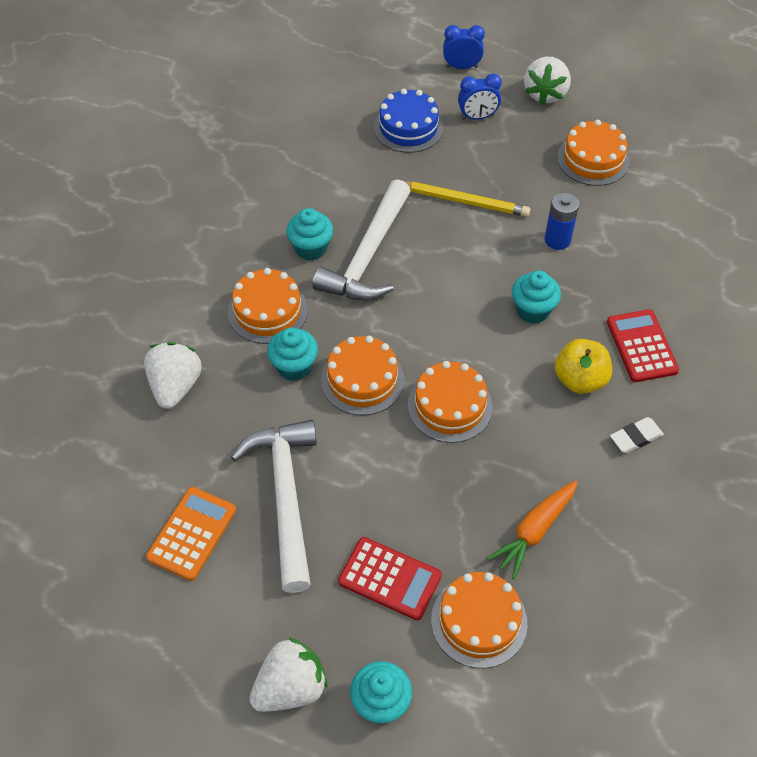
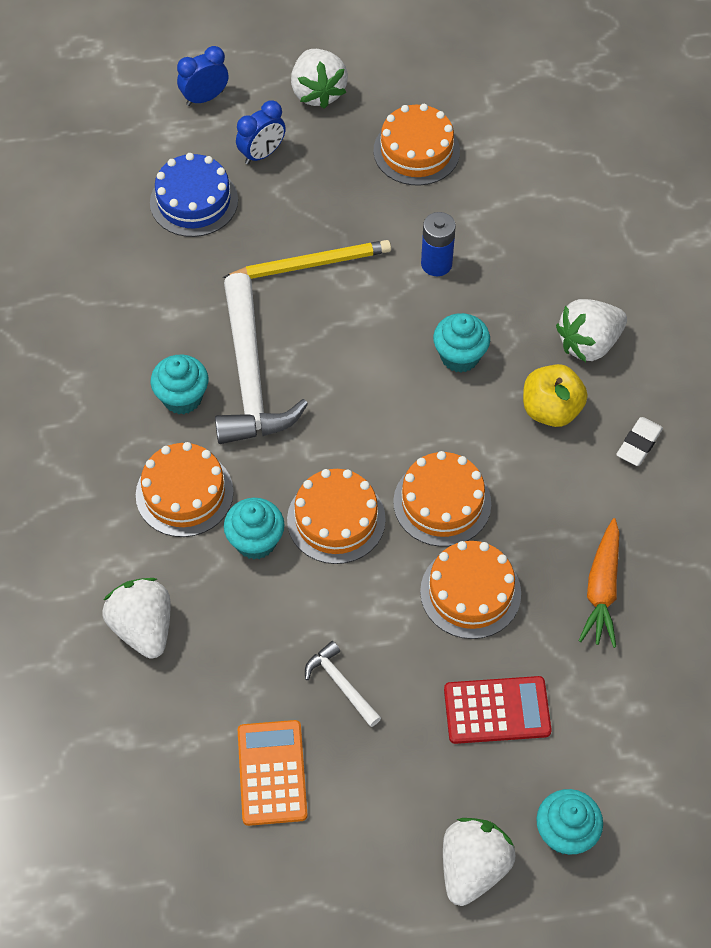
camera: 30 degrees left, 5 degrees up
white hammer [231,420,317,593] -> white hammer [305,641,381,727], size x0.46
orange cake [431,572,527,668] -> orange cake moved to [420,541,521,639]
red calculator [607,310,679,382] -> white strawberry [556,299,627,362]

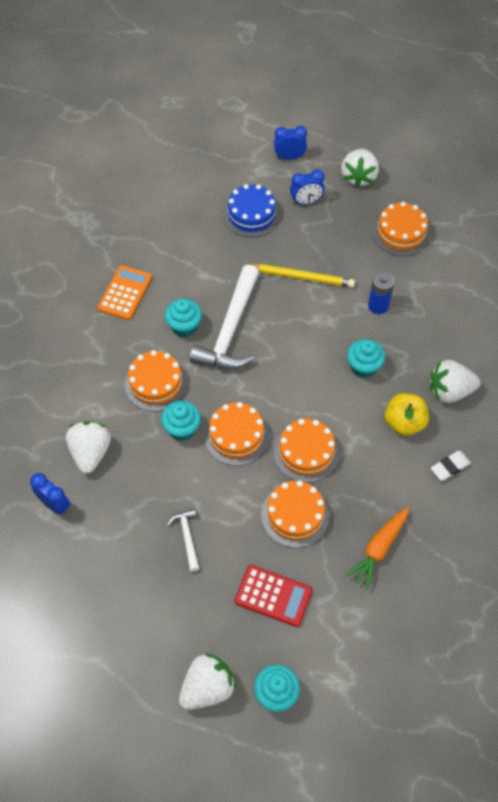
camera: 25 degrees right, 0 degrees up
orange calculator [238,720,308,826] -> orange calculator moved to [98,265,152,320]
none -> blue clock [30,473,70,514]

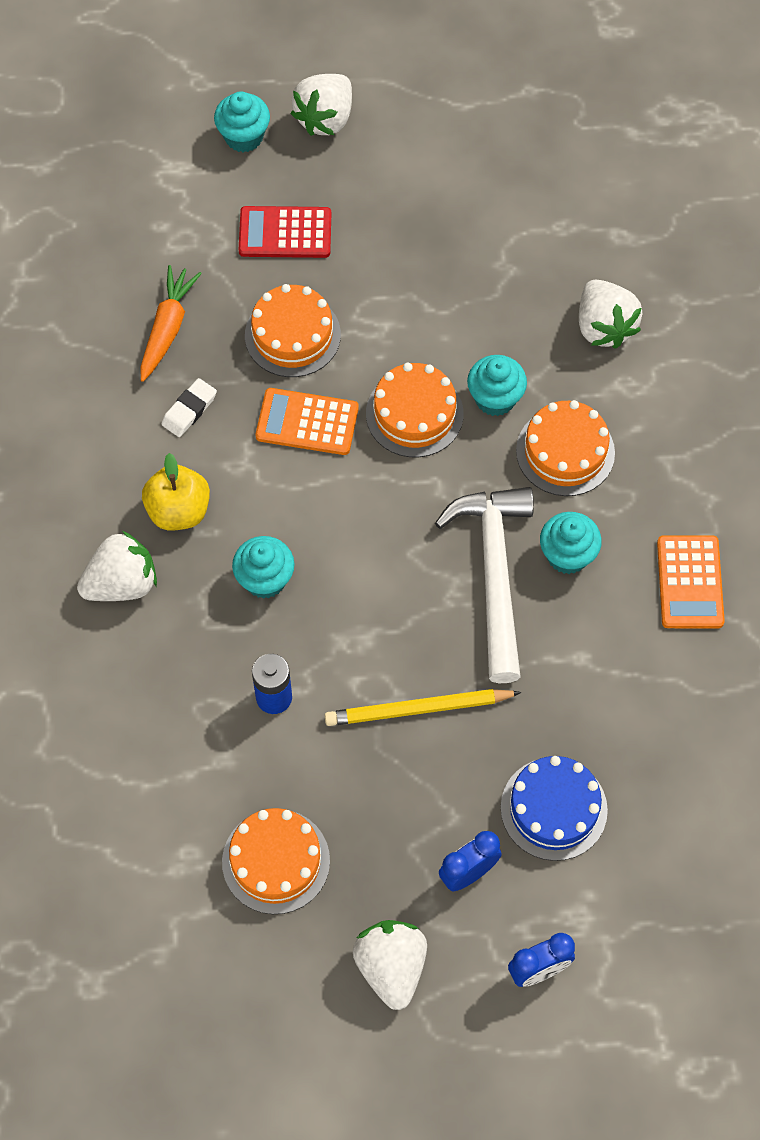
camera: 160 degrees right, 5 degrees up
blue clock [30,473,70,514] -> none
white hammer [167,508,200,572] -> none
orange cake [274,419,339,483] -> orange calculator [256,388,359,455]
white eraser [431,451,471,481] -> white eraser moved to [162,378,217,437]

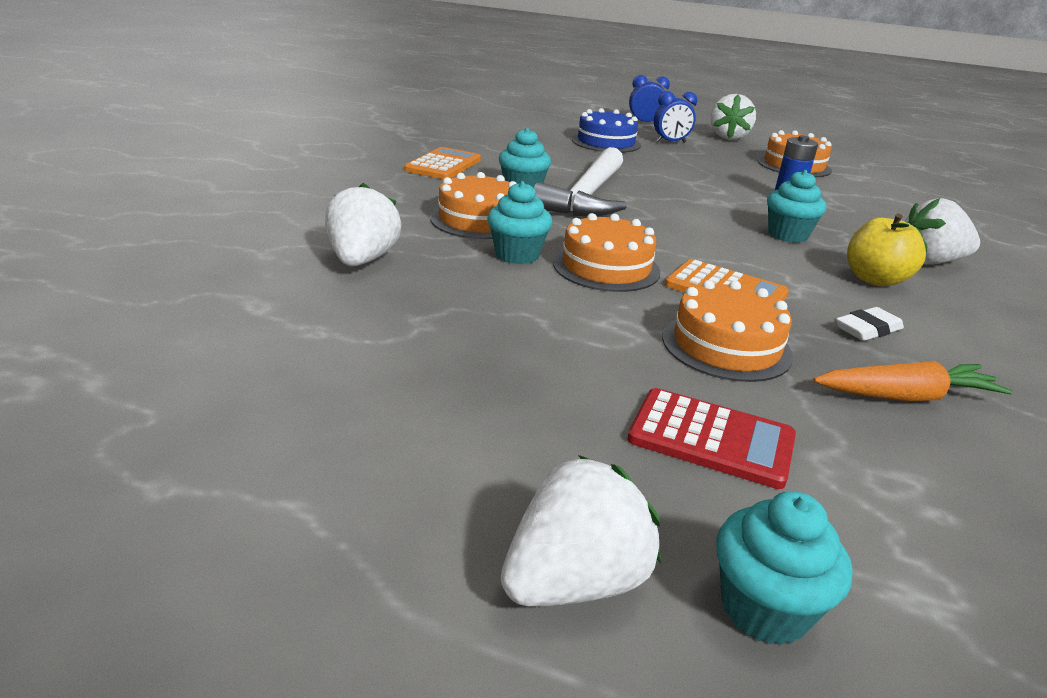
camera: 160 degrees left, 35 degrees down
orange carrot [140,265,202,382] -> orange carrot turned 135 degrees counterclockwise [813,361,1013,401]
yellow pencil [325,689,522,726] -> none

